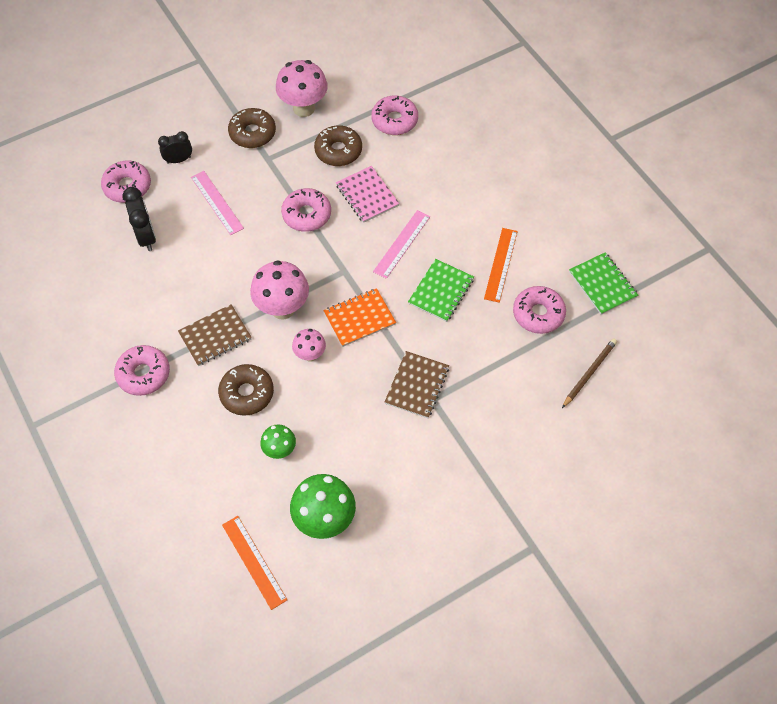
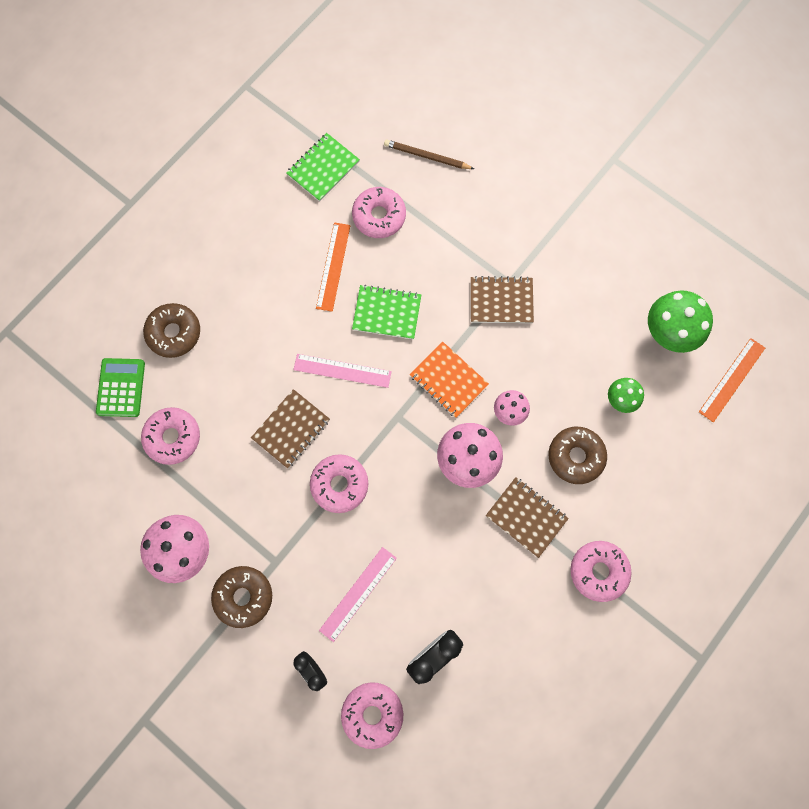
camera: 110 degrees left, 15 degrees up
brown donut [314,125,362,166] -> brown donut moved to [143,303,200,358]
pink notebook [336,166,400,223] -> brown notebook [251,389,330,468]
orange ruler [484,228,518,303] -> orange ruler turned 75 degrees counterclockwise [316,222,350,312]
none -> green calculator [96,358,145,417]

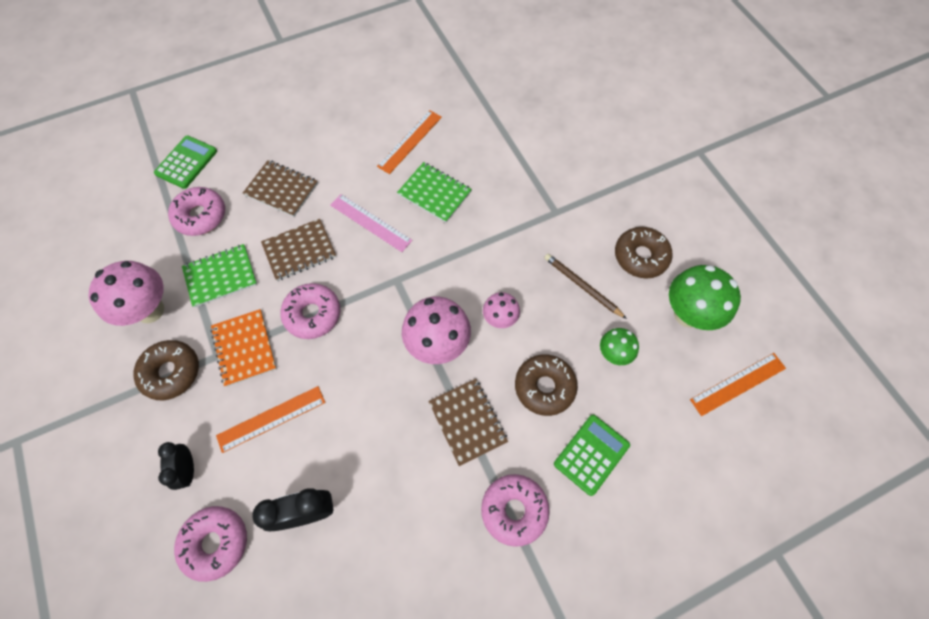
camera: 25 degrees right, 10 degrees down
brown donut [143,303,200,358] -> brown donut moved to [615,227,672,279]
green notebook [286,133,360,202] -> green notebook moved to [182,244,257,307]
pink ruler [319,547,397,642] -> orange ruler [216,386,325,453]
pink donut [352,187,406,238] -> none
brown pencil [384,139,474,169] -> brown pencil moved to [544,254,627,319]
orange notebook [410,342,489,418] -> orange notebook moved to [210,309,277,387]
brown notebook [471,276,534,323] -> brown notebook moved to [243,160,318,217]
none -> green calculator [554,415,630,496]

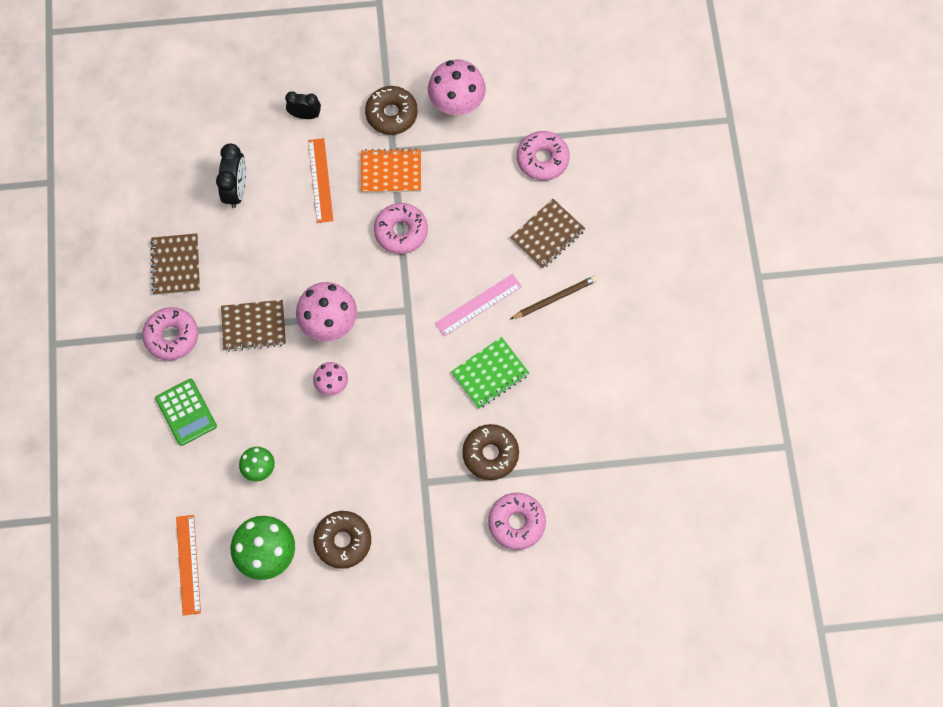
camera: 110 degrees right, 5 degrees up
green calculator [154,135,217,189] -> none
pink donut [174,506,247,582] -> pink donut moved to [488,493,546,550]
green notebook [182,244,257,307] -> none
brown notebook [261,219,336,281] -> brown notebook moved to [150,233,200,295]
orange ruler [377,110,442,174] -> none
brown donut [515,354,578,416] -> brown donut moved to [462,424,519,480]
brown pencil [544,254,627,319] -> brown pencil moved to [510,276,597,319]

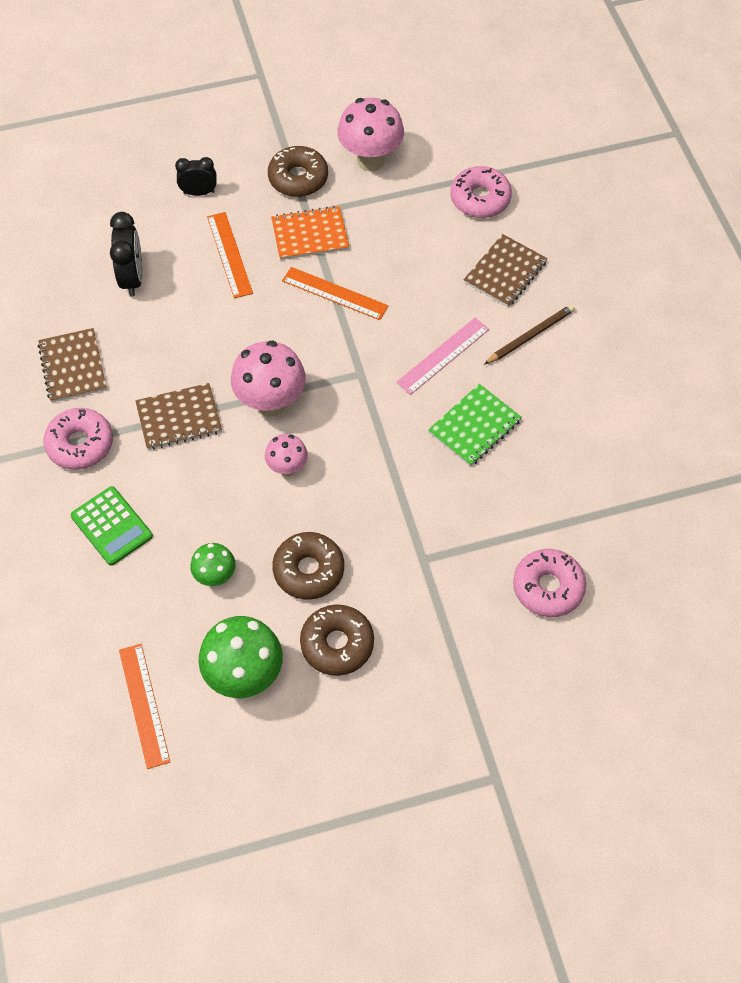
camera: 10 degrees left, 10 degrees down
pink donut [374,203,428,254] -> orange ruler [282,267,389,320]
brown donut [462,424,519,480] -> brown donut moved to [272,532,344,600]

